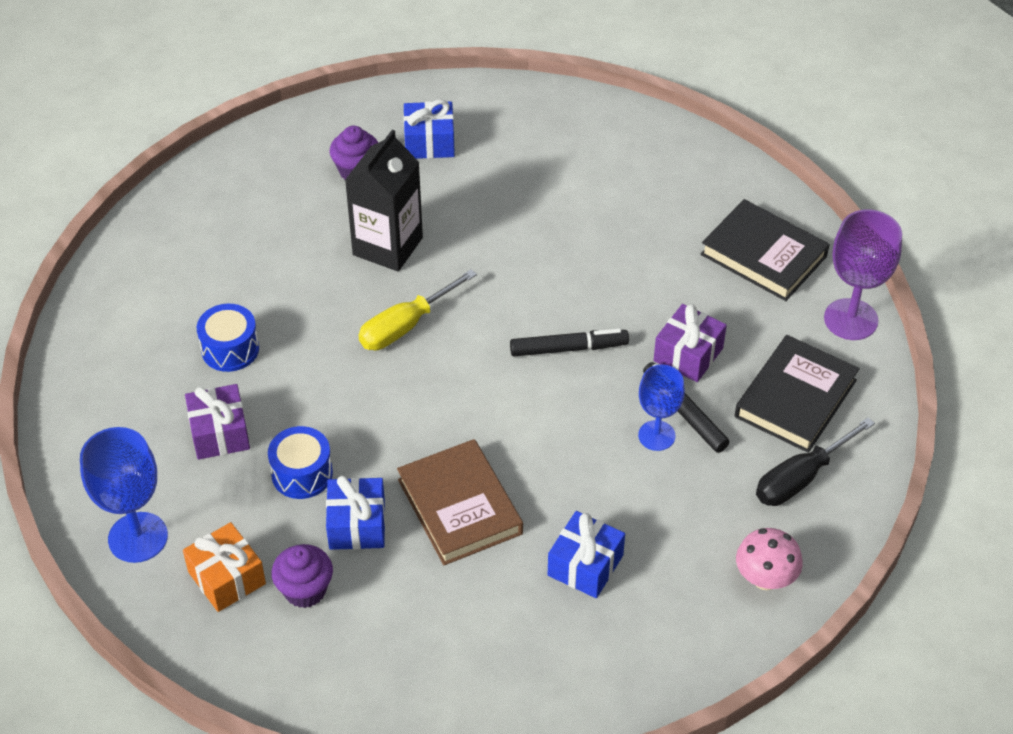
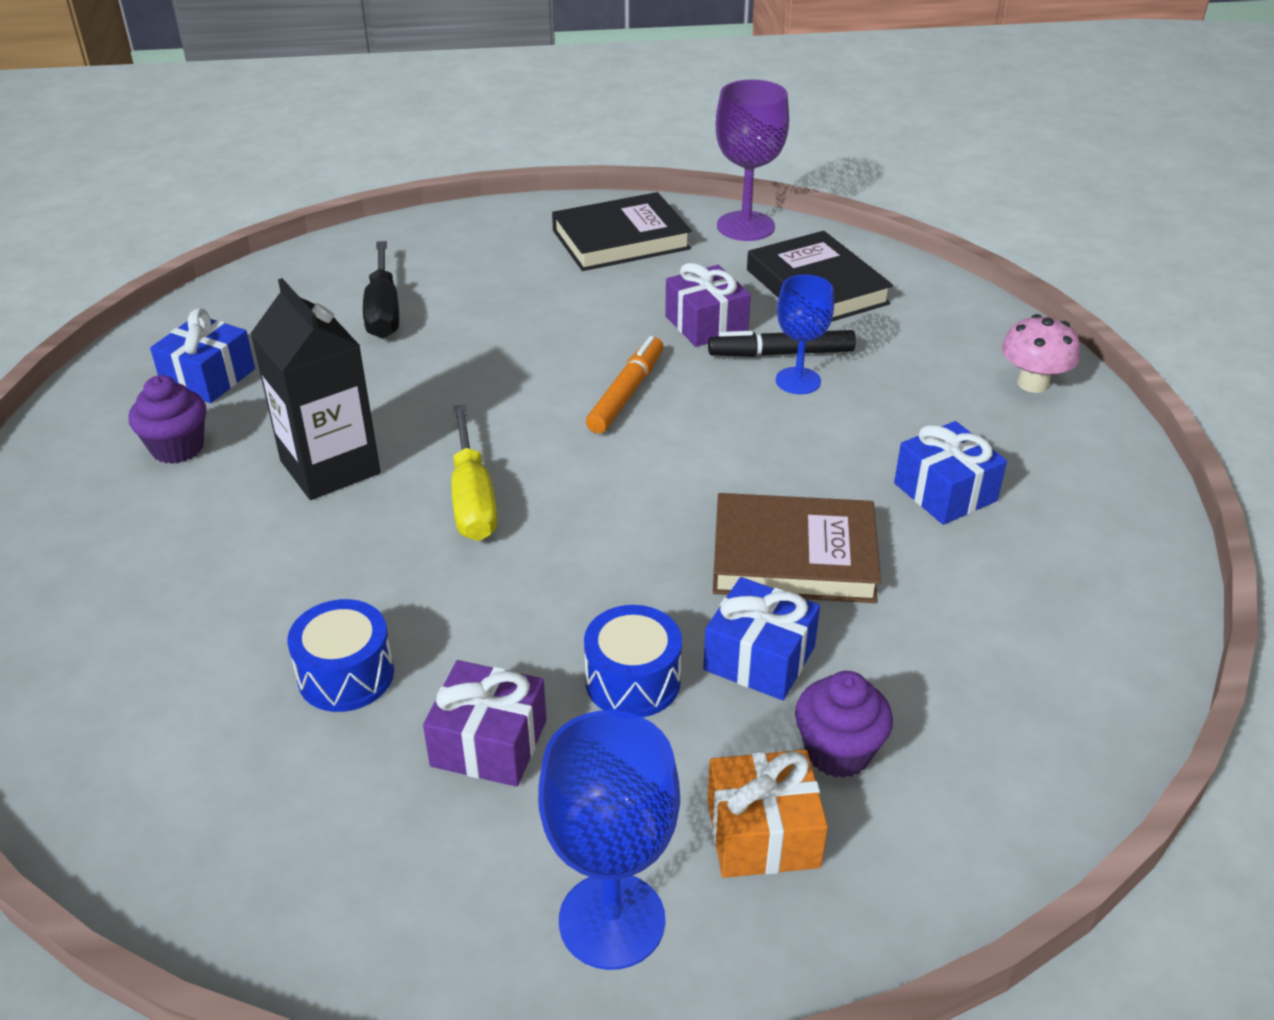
camera: 60 degrees left, 10 degrees down
black marker [510,328,629,356] -> orange marker [586,336,663,434]
black screwdriver [756,418,875,506] -> black screwdriver moved to [363,241,399,338]

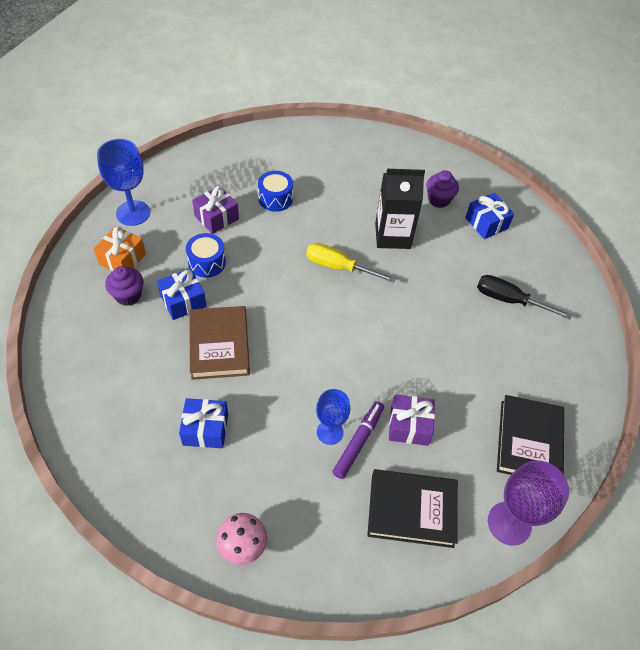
camera: 120 degrees right, 15 degrees up
orange marker [586,336,663,434] -> none
black marker [708,330,856,357] -> purple marker [333,401,384,479]
brown book [713,493,881,603] -> brown book turned 45 degrees counterclockwise [189,306,250,380]

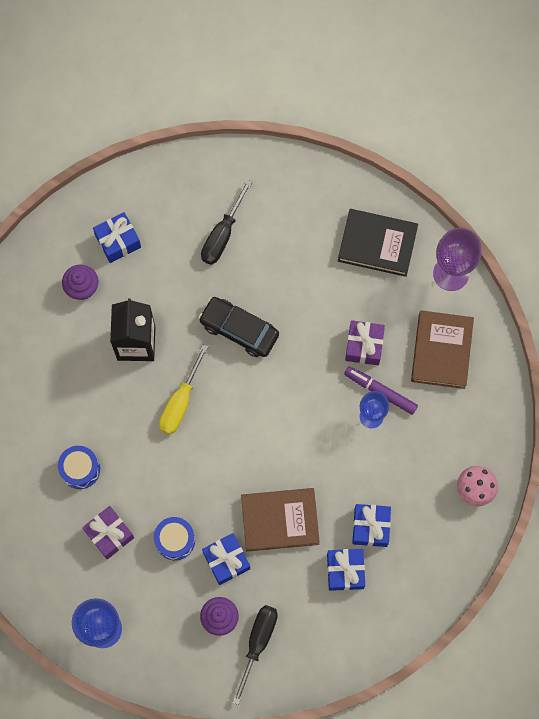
camera: 85 degrees left, 20 degrees up
orange gift [94,226,146,271] -> none
black book [367,469,458,548] -> brown book [411,310,474,389]
none -> black car [198,297,279,357]
none -> black screwdriver [232,605,278,705]
none -> blue gift [327,549,365,591]

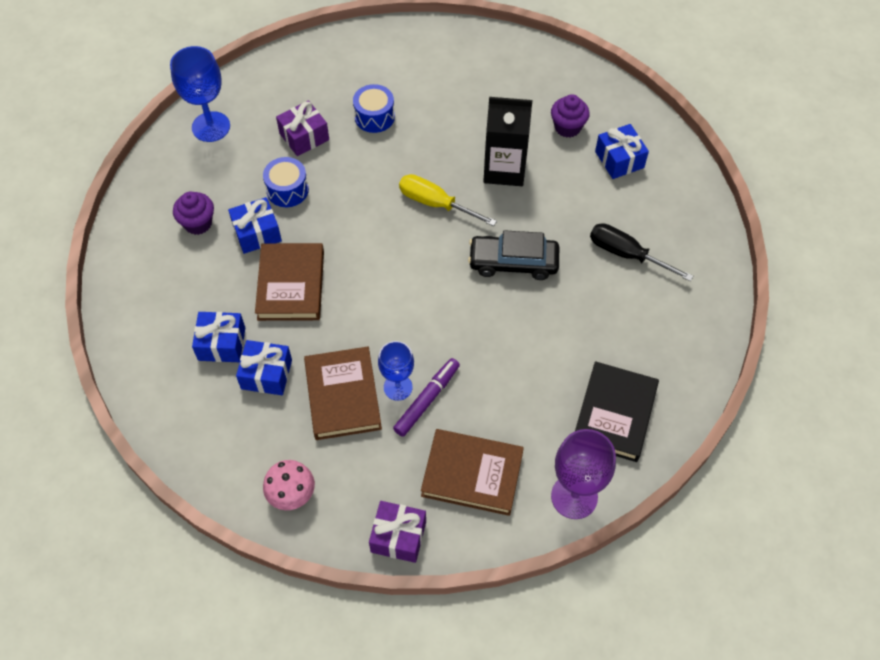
camera: 95 degrees right, 15 degrees down
black car [198,297,279,357] -> black car turned 120 degrees counterclockwise [468,230,559,280]
black screwdriver [232,605,278,705] -> none
purple gift [345,320,385,365] -> purple gift moved to [369,501,426,563]
none -> brown book [304,347,382,440]

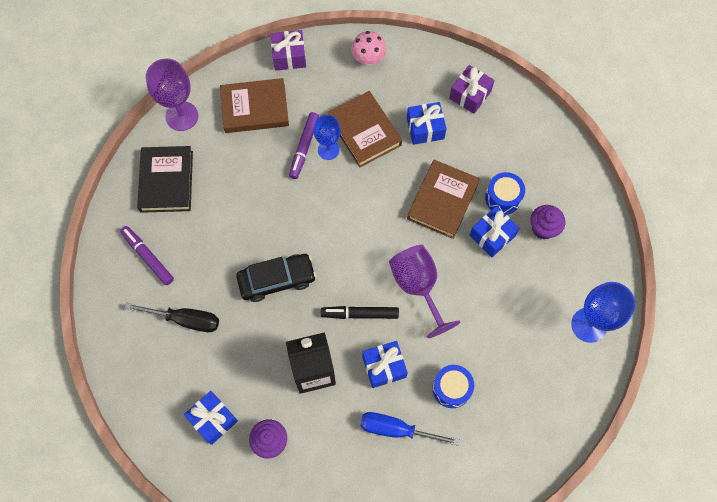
camera: 160 degrees right, 10 degrees up
blue gift [192,312,245,362] -> blue gift moved to [362,341,408,388]
brown book [255,243,324,321] -> brown book turned 45 degrees clockwise [407,160,480,239]
blue drum [263,157,309,207] -> blue drum moved to [485,172,525,215]
purple gift [276,100,329,156] -> purple gift moved to [449,65,495,114]
yellow screwdriver [399,174,497,226] -> black marker [321,306,399,319]
none -> purple marker [120,226,174,285]
none -> blue screwdriver [360,412,460,446]
none -> purple goblet [389,245,460,338]

